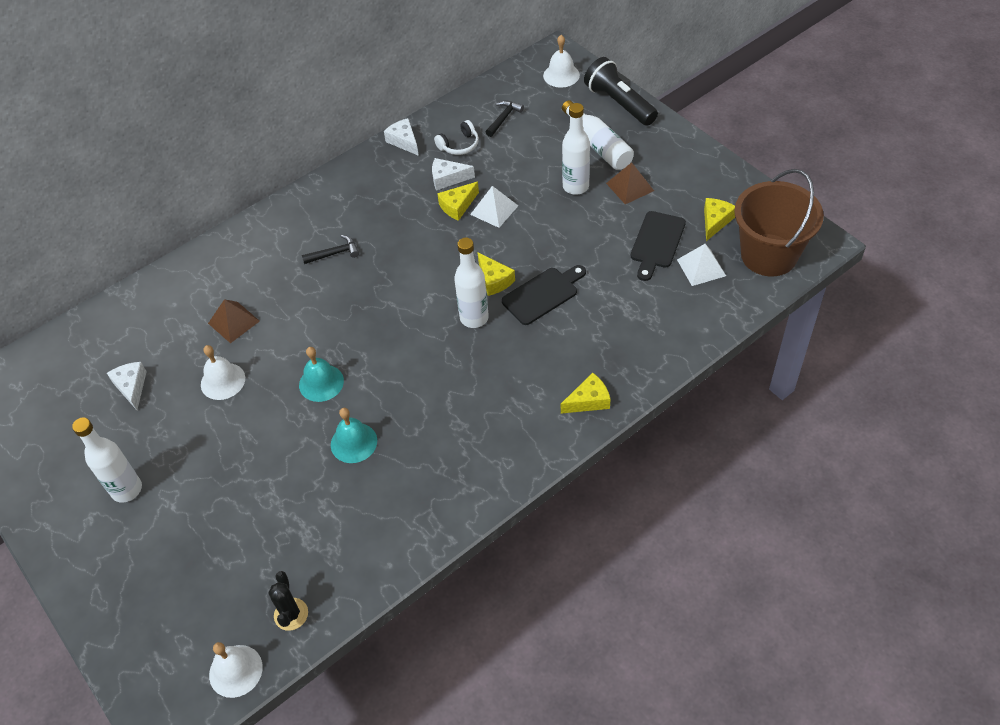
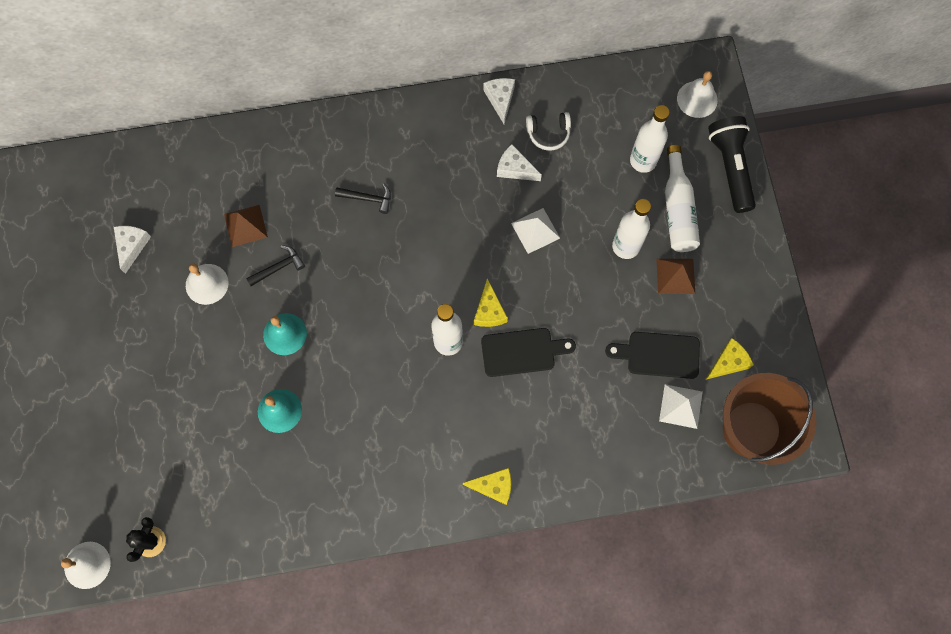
camera: 25 degrees right, 20 degrees up
white bottle [72,418,142,503] -> white bottle moved to [630,105,670,173]
yellow cheese [437,182,479,221] -> none
black hammer [486,101,524,137] -> black hammer moved to [246,245,305,286]
black cutting board [630,211,686,281] -> black cutting board turned 45 degrees clockwise [605,332,700,379]

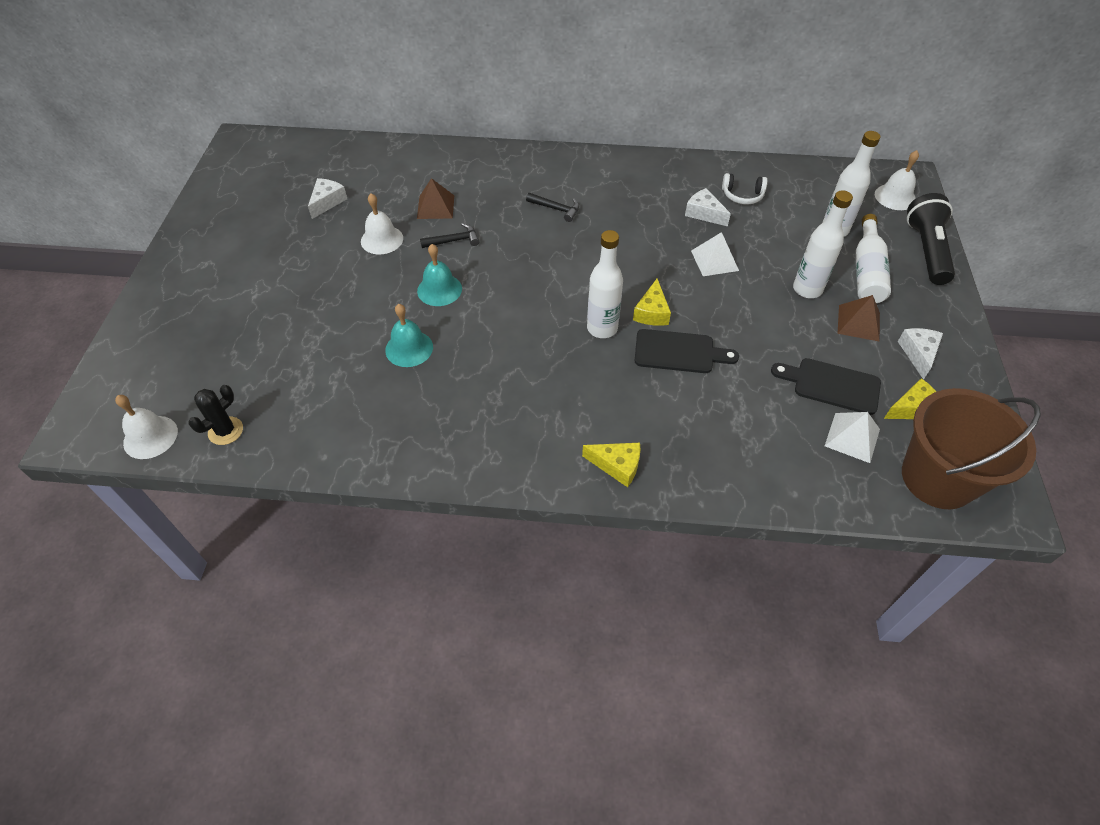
camera: 15 degrees right, 20 degrees down
white cheese [483,78,515,124] -> white cheese moved to [898,328,943,380]

